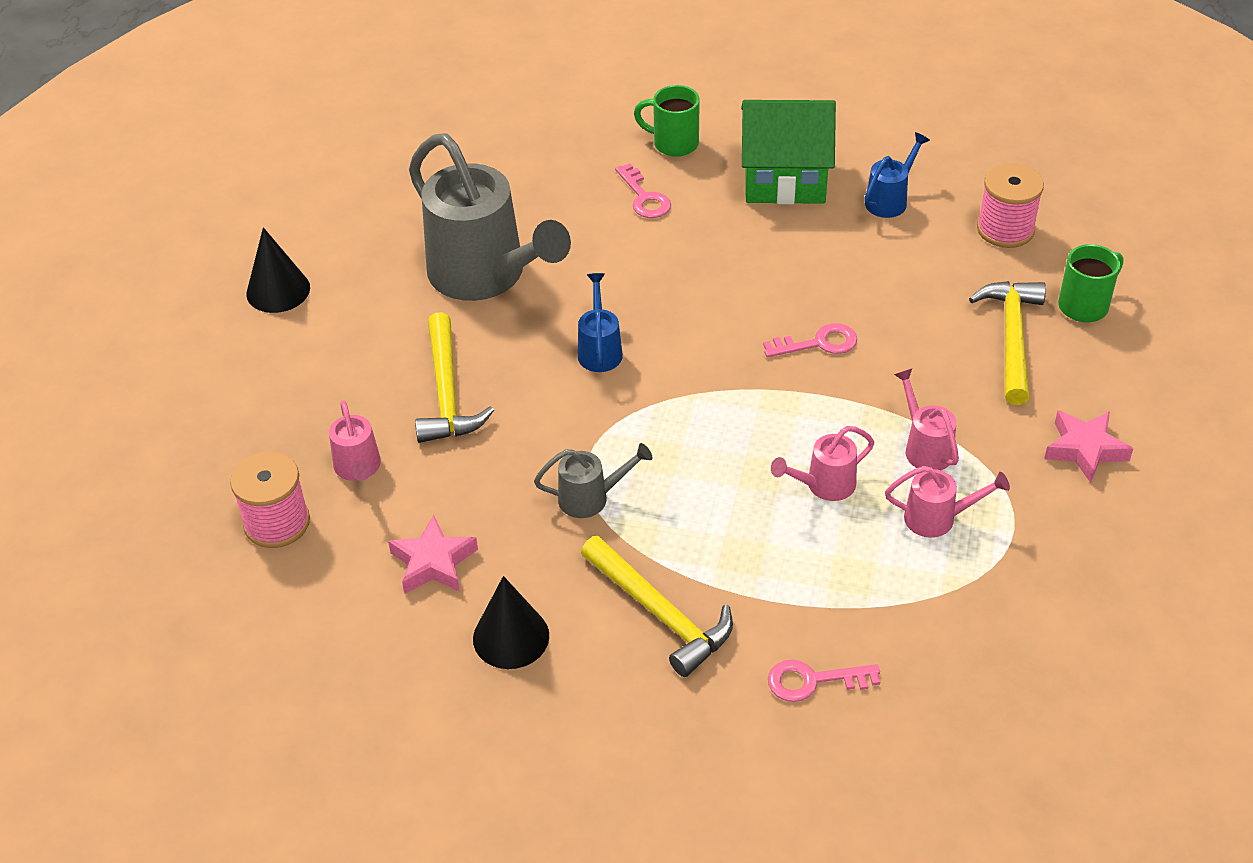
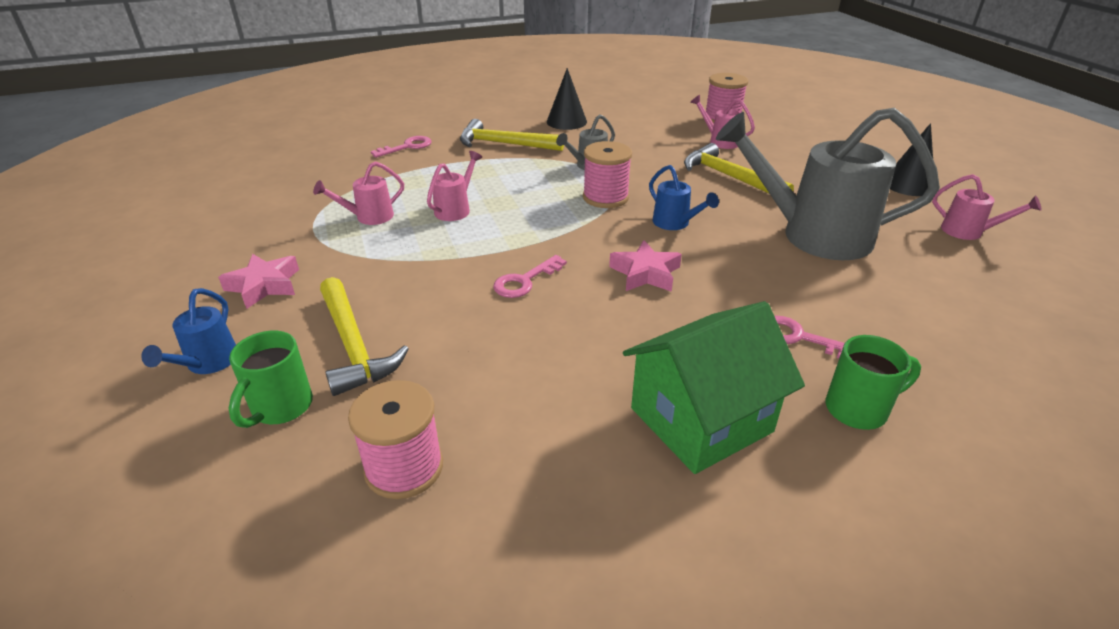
camera: 145 degrees right, 10 degrees down
pink star [388,515,478,594] -> pink star moved to [609,240,682,292]
blue watering can [864,132,930,218] -> blue watering can moved to [141,288,236,374]
pink watering can [894,368,959,470] -> pink watering can moved to [932,174,1041,240]
none -> pink spool [583,141,632,208]

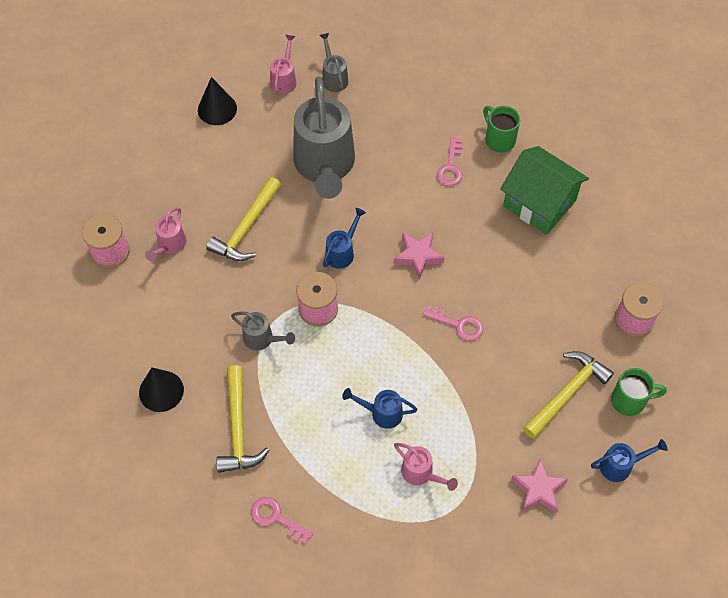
camera: 110 degrees left, 25 degrees up
pink watering can [427,151,482,221] -> blue watering can [342,388,417,429]
none -> grey watering can [319,33,348,92]

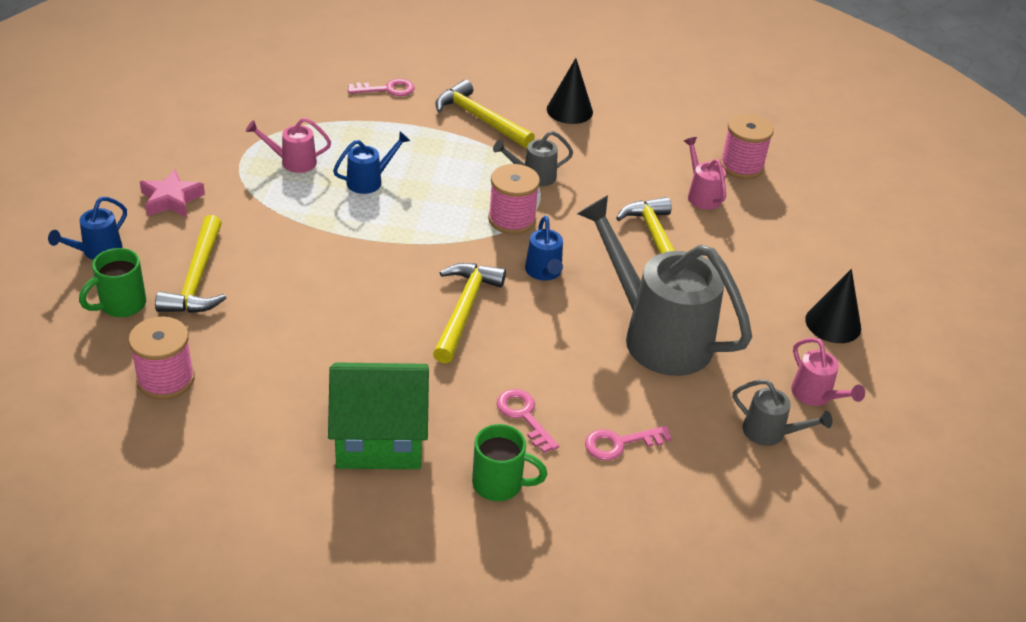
camera: 135 degrees right, 20 degrees down
pink star [394,232,445,280] -> yellow hammer [433,263,506,364]
pink key [423,305,484,341] -> pink key moved to [585,426,672,460]

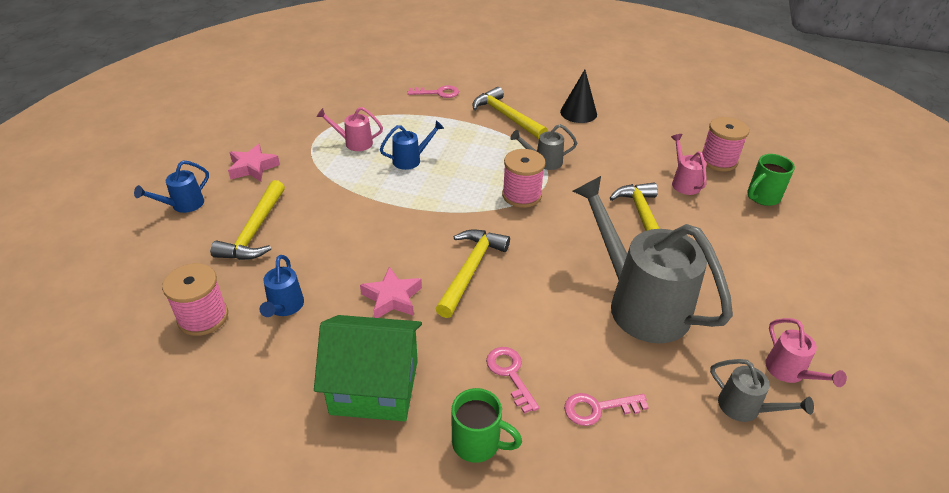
camera: 10 degrees right, 0 degrees up
green mug [79,248,146,317] -> green mug moved to [747,154,795,206]
blue watering can [525,216,563,281] -> blue watering can moved to [260,255,304,317]
black cone [805,269,861,343] -> none
none -> pink star [360,266,422,318]

